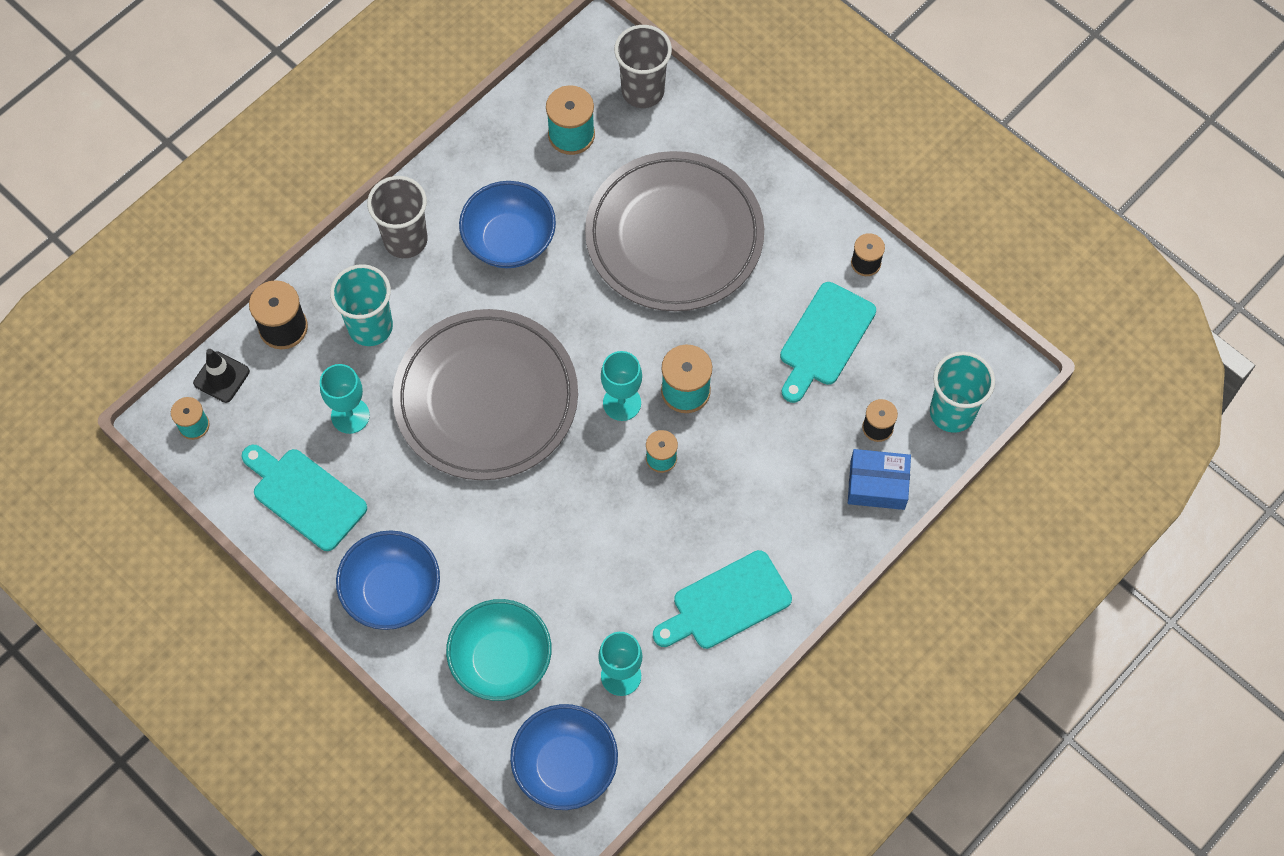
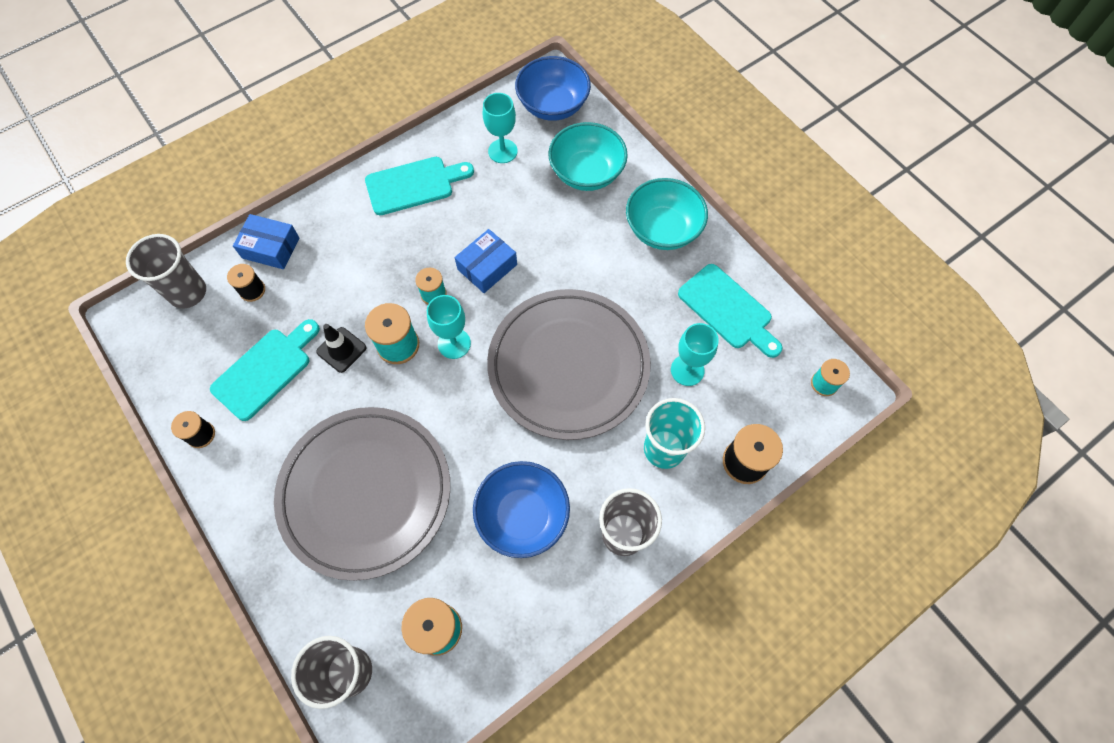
camera: 170 degrees left, 0 degrees up
black traffic cone [193,349,250,403] -> black traffic cone moved to [316,324,367,373]
blue bowl [336,530,440,630] -> turquoise bowl [626,178,708,250]
turquoise cup [930,352,995,433] -> grey cup [126,234,206,309]
none -> blue box [455,229,517,293]

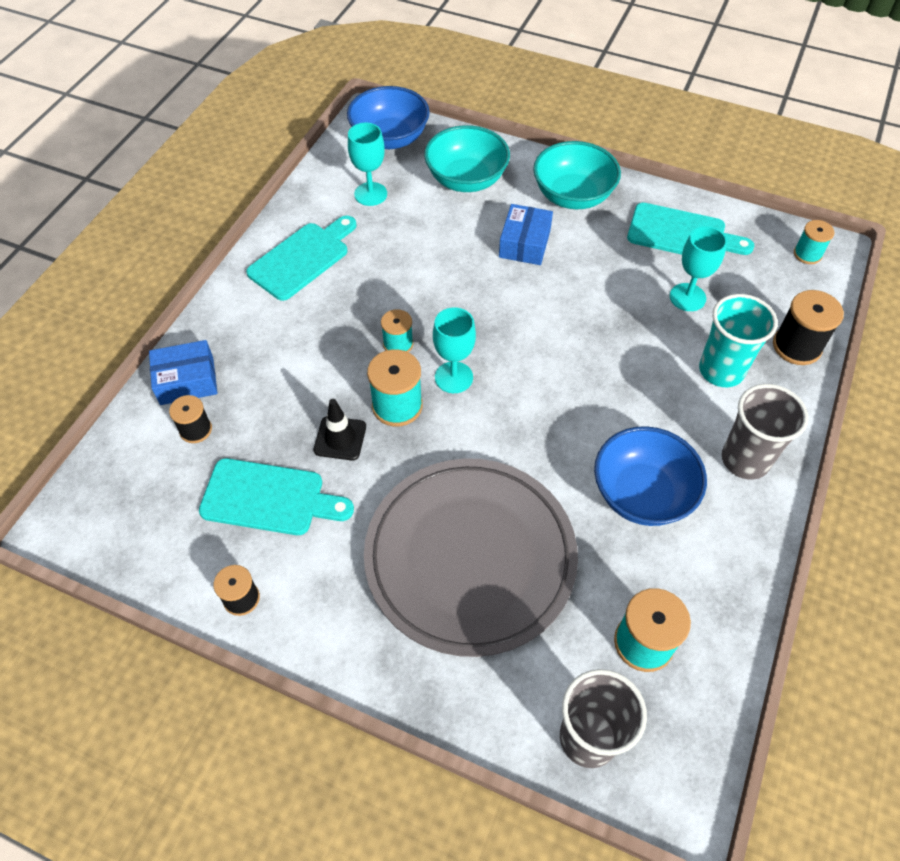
camera: 30 degrees left, 10 degrees down
grey cup [126,234,206,309] -> none
turquoise cutting board [210,319,320,421] -> turquoise cutting board turned 90 degrees clockwise [199,458,354,535]
blue box [455,229,517,293] -> blue box moved to [499,204,553,265]
grey plate [487,289,651,440] -> none

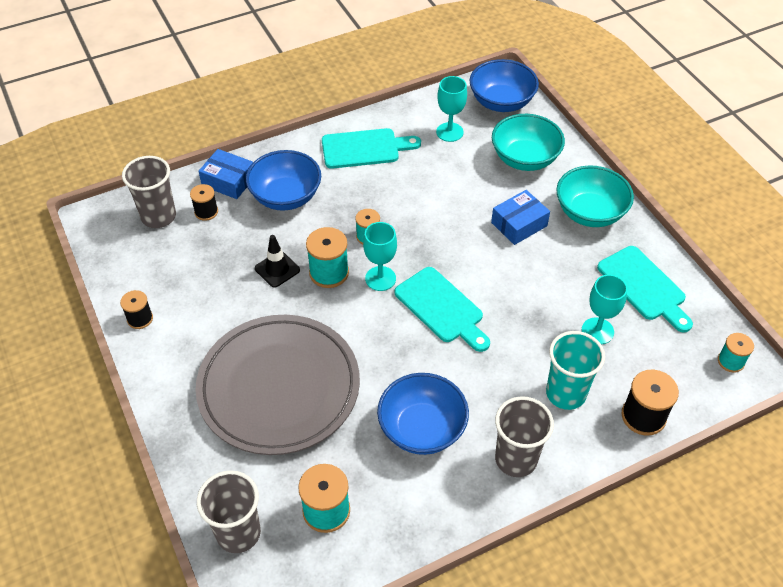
camera: 40 degrees right, 5 degrees down
turquoise cutting board [199,458,354,535] -> turquoise cutting board moved to [395,267,490,352]
none -> grey cup [122,156,176,228]
none -> blue bowl [246,150,321,211]

